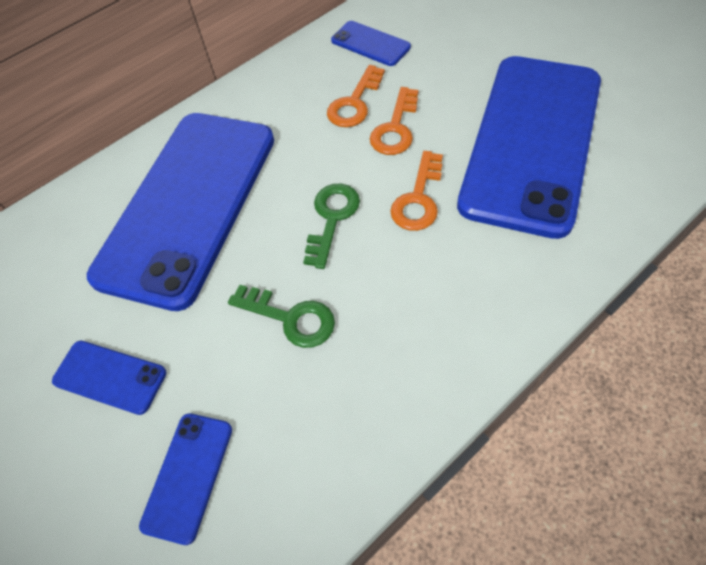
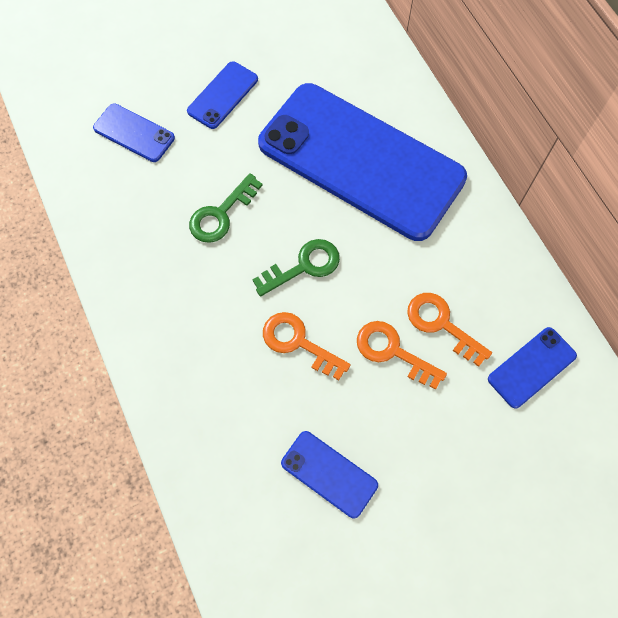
camera: 100 degrees right, 10 degrees up
green key [303,184,360,269] -> green key turned 60 degrees counterclockwise [252,239,340,296]
blue phone [457,56,601,239] -> blue phone [281,431,378,518], size x0.40

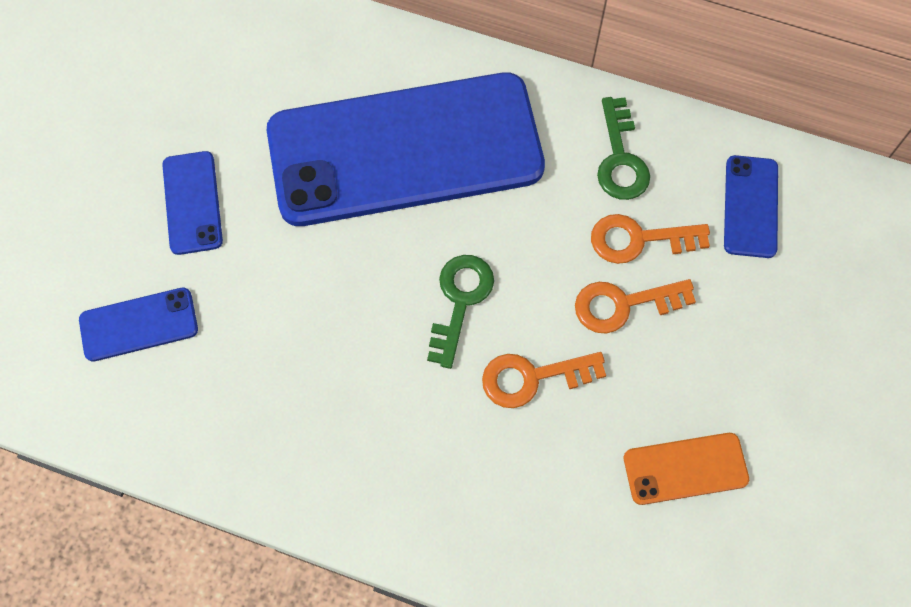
camera: 45 degrees left, 0 degrees up
green key [189,173,263,243] -> green key moved to [597,97,650,200]
blue phone [281,431,378,518] -> orange phone [624,433,749,505]

